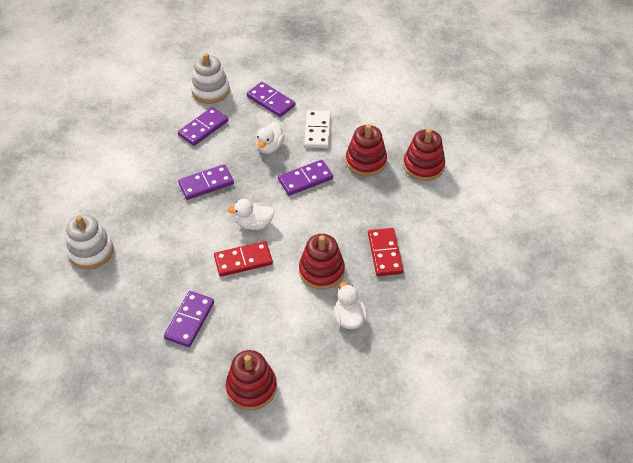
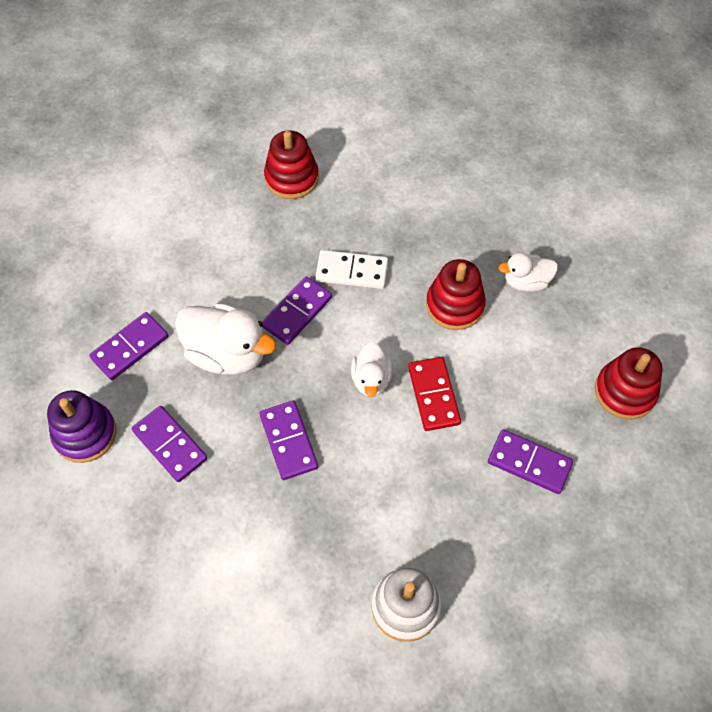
camera: 85 degrees left, 10 degrees up
white stacking toy [191,53,230,104] -> purple stacking toy [47,390,117,463]
white duck [256,121,285,154] -> white duck [175,303,276,375], size x1.72
purple domino [278,160,333,196] -> purple domino turned 60 degrees clockwise [262,276,332,345]
white domino [305,110,331,148] -> white domino moved to [315,250,388,289]
red stacking toy [346,124,387,176] -> none
red domino [368,228,404,276] -> none

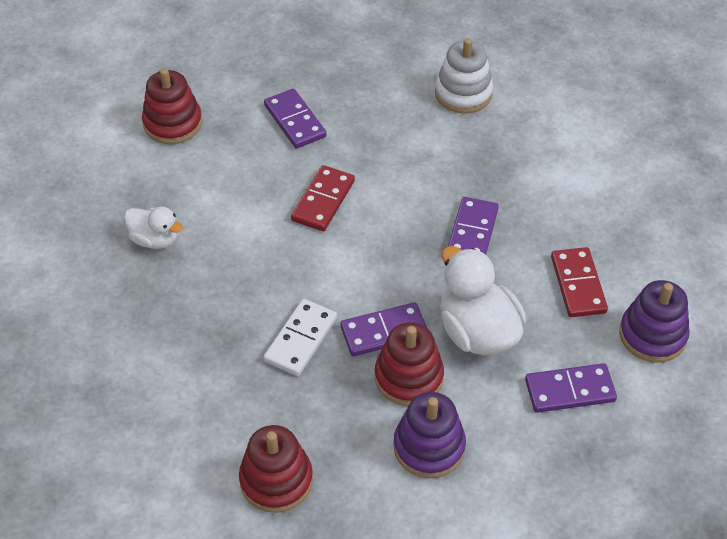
camera: 145 degrees left, 10 degrees down
purple domino [132,406,208,482] -> red domino [551,247,608,317]
white domino [315,250,388,289] -> white domino turned 75 degrees clockwise [264,299,337,376]
white duck [351,342,393,397] -> none
red stacking toy [426,259,486,330] -> red stacking toy moved to [375,322,444,406]
none -> purple stacking toy [393,392,466,478]

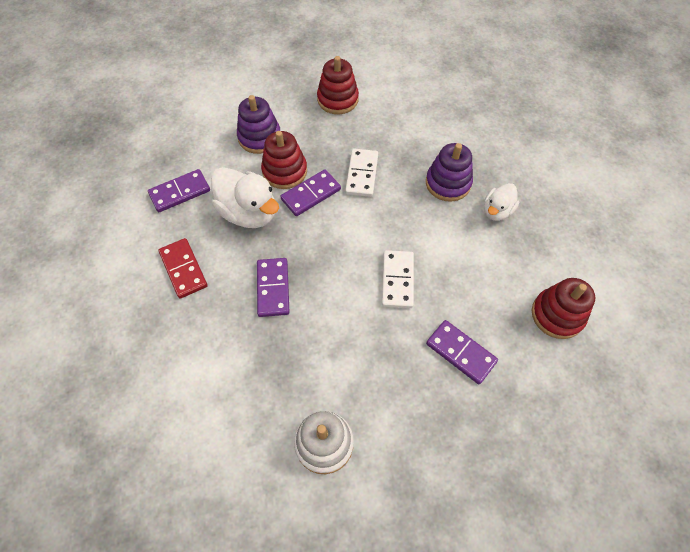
camera: 160 degrees right, 10 degrees up
white duck [124,207,183,249] -> white duck turned 60 degrees counterclockwise [484,183,519,221]
red domino [291,165,355,231] -> white domino [382,250,414,308]
purple stacking toy [619,280,690,363] -> purple stacking toy moved to [426,143,473,202]

